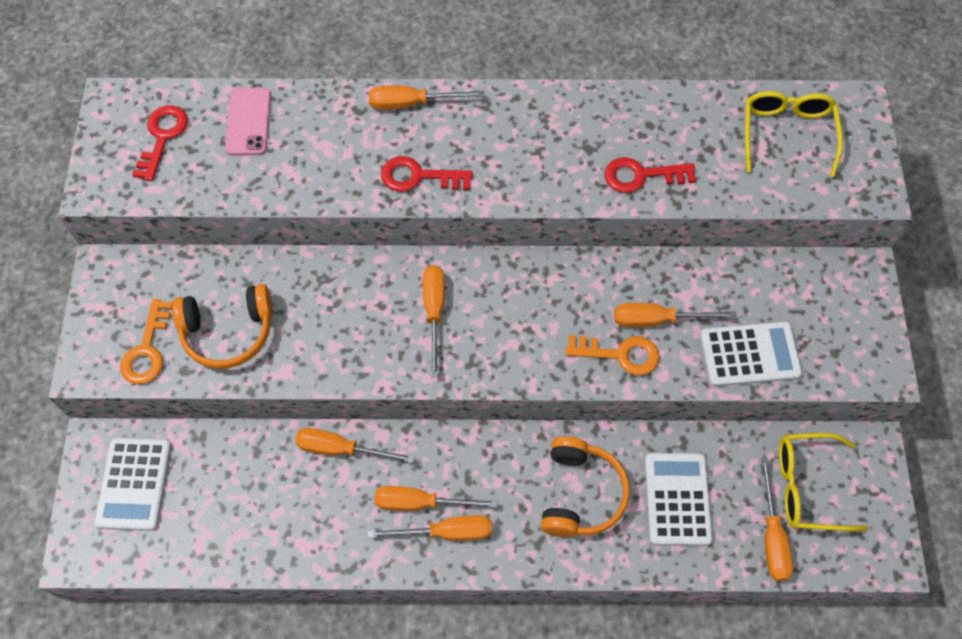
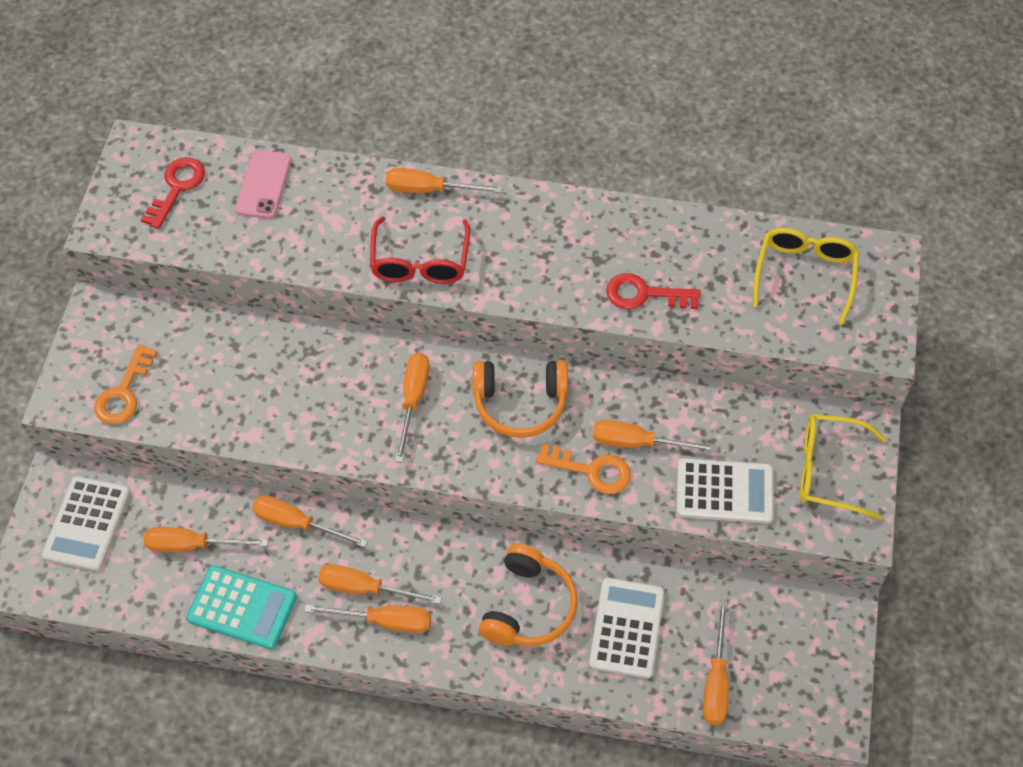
camera: 10 degrees right, 5 degrees down
orange headphones [172,284,273,369] -> orange headphones moved to [473,360,568,438]
red key [381,156,473,192] -> red glasses [370,217,470,284]
yellow glasses [779,433,868,531] -> yellow glasses moved to [800,414,886,520]
none -> orange screwdriver [144,527,268,552]
none -> turquoise calculator [186,565,297,649]

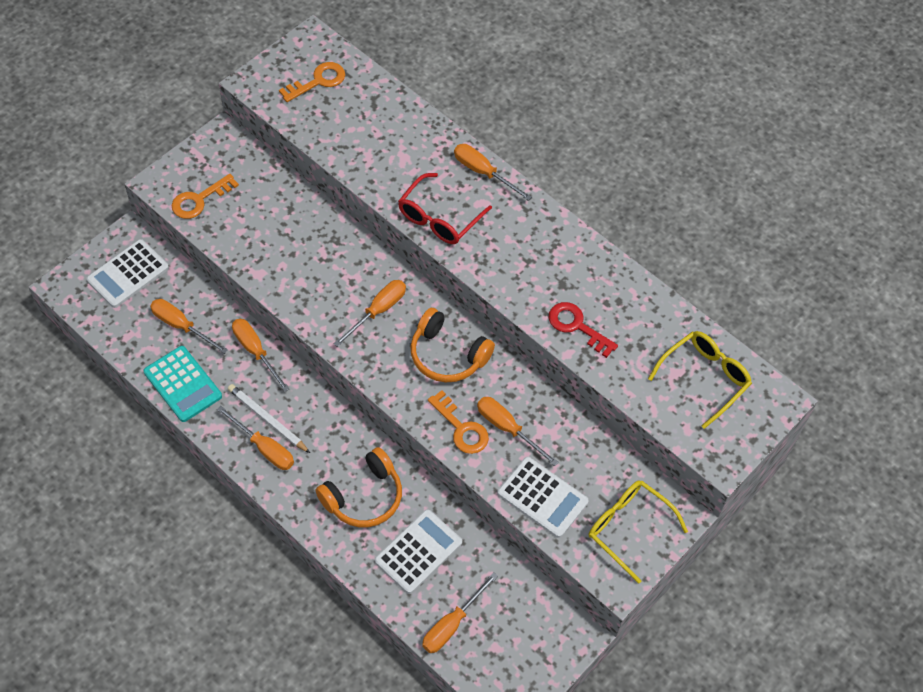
camera: 30 degrees right, 0 degrees up
red key [141,157,205,229] -> orange key [279,62,345,102]
pink phone [235,150,291,219] -> none
orange screwdriver [318,564,442,604] -> white pencil [228,384,310,453]

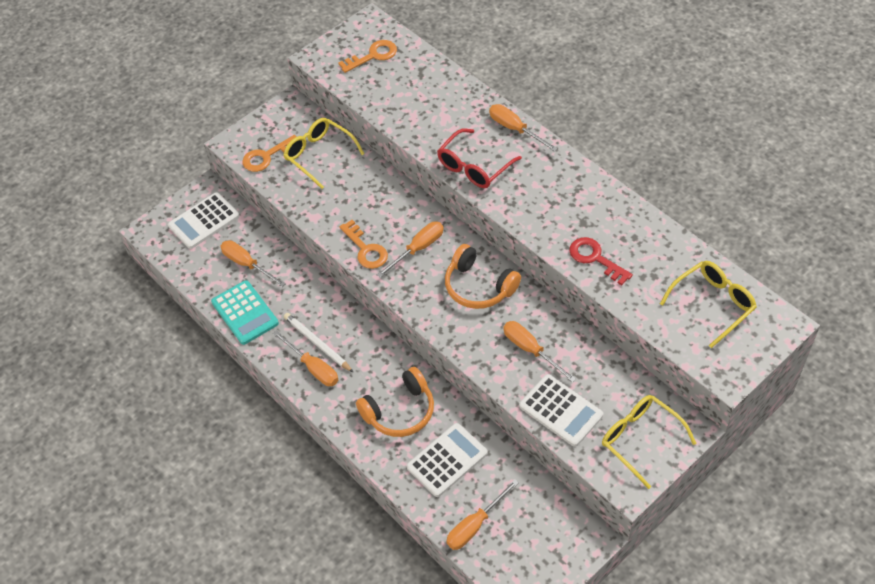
camera: 10 degrees right, 5 degrees down
orange screwdriver [232,319,289,392] -> none
orange key [428,390,489,454] -> orange key moved to [339,220,388,269]
none -> yellow glasses [283,118,365,189]

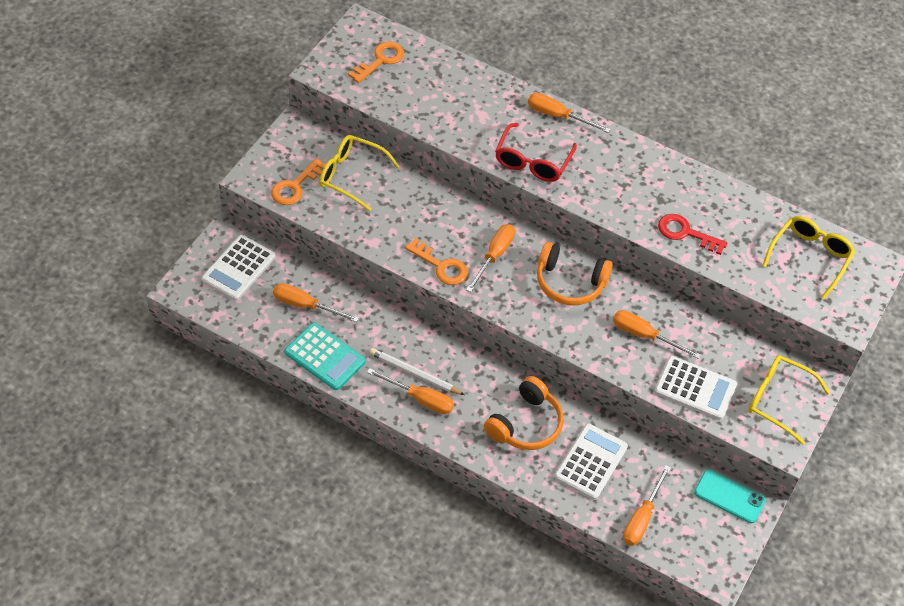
camera: 25 degrees left, 0 degrees up
none -> turquoise phone [694,469,766,523]

